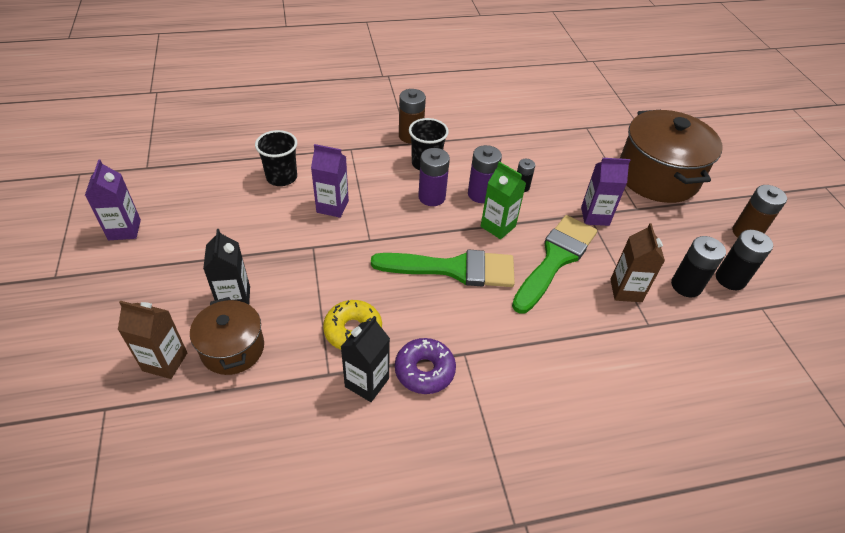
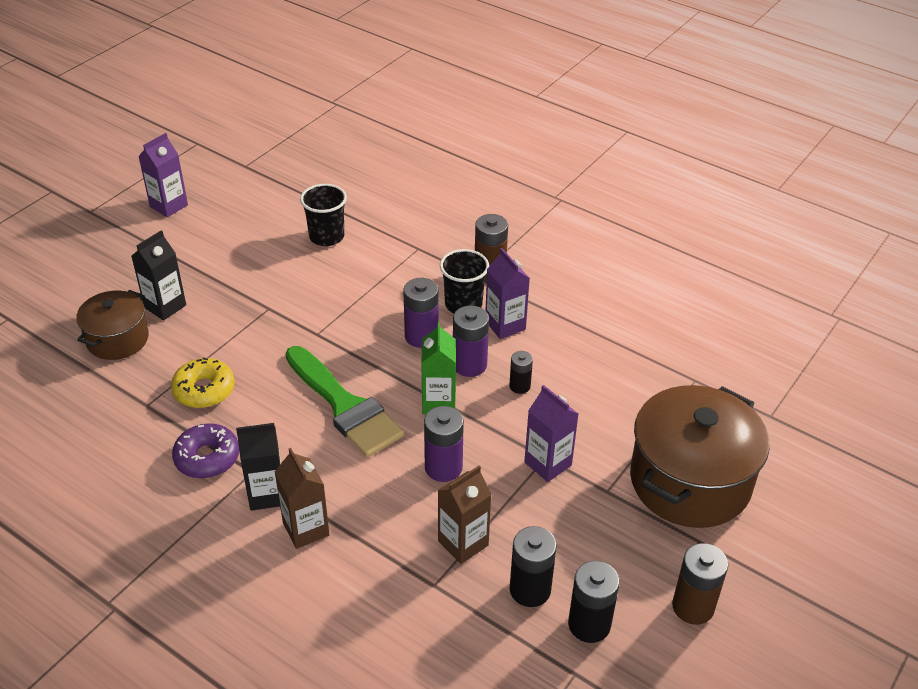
camera: 50 degrees right, 5 degrees down
brown carton [118,301,187,379] -> brown carton moved to [275,448,330,549]
purple carton [311,144,349,218] -> purple carton moved to [485,248,530,339]
black carton [341,316,390,402] -> black carton moved to [236,423,281,511]
green brush [512,215,597,314] -> purple battery [424,406,464,482]

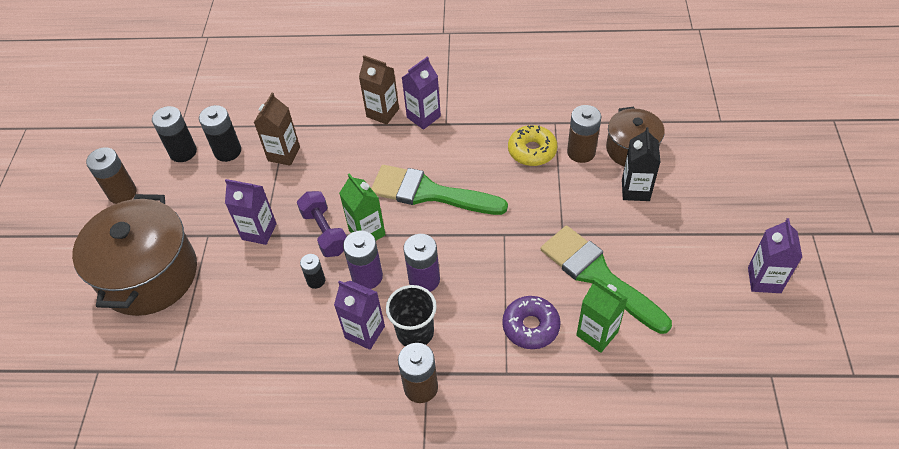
camera: 150 degrees right, 10 degrees up
purple donut [172,423,239,479] -> purple donut moved to [502,296,561,349]
black carton [236,423,281,511] -> purple carton [402,57,441,130]
black cup [300,184,347,246] -> green carton [576,279,628,353]
purple battery [424,406,464,482] -> none
none -> purple dumbbell [297,191,347,257]
none -> green brush [541,226,672,334]
none -> brown battery [567,105,601,163]

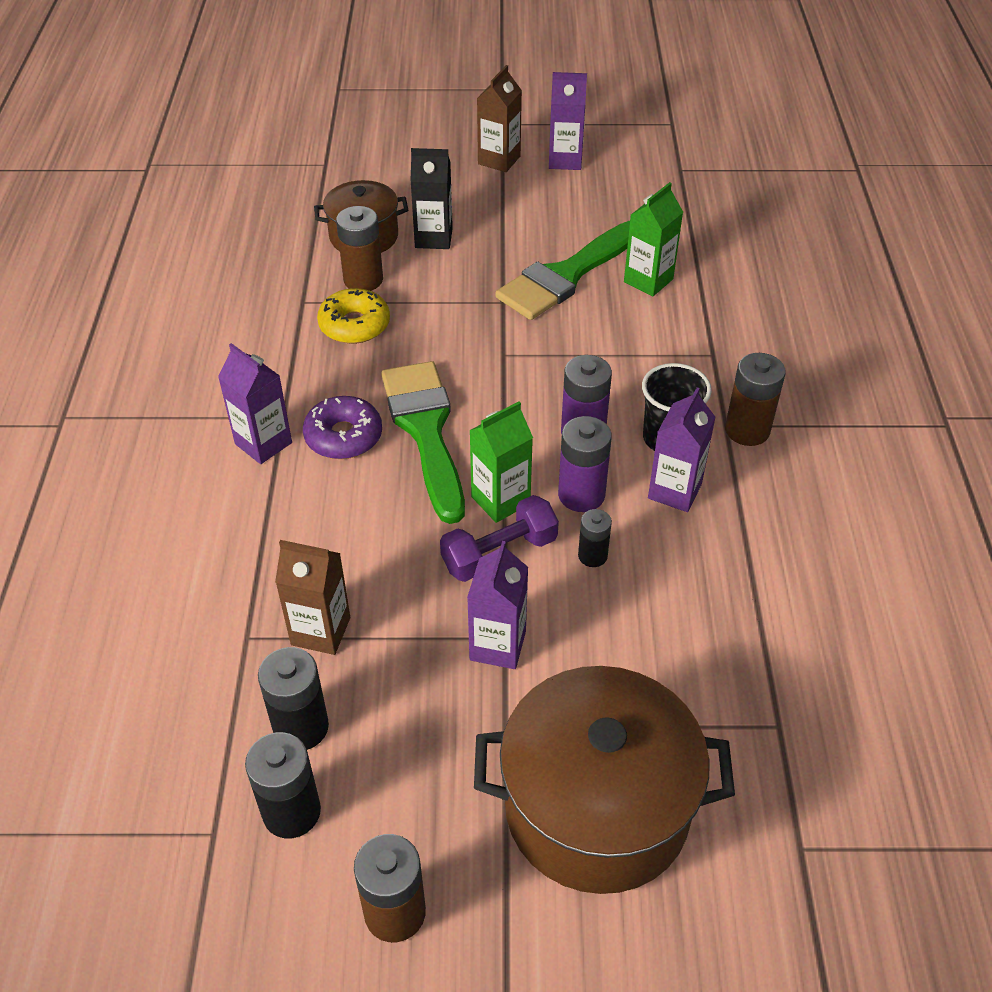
camera: 95 degrees left, 5 degrees down
brown carton [359,55,399,125] -> brown carton moved to [477,65,522,172]
green brush [371,165,508,215] -> green brush turned 150 degrees clockwise [381,361,465,524]
purple donut [502,296,561,349] -> purple donut moved to [303,396,382,459]

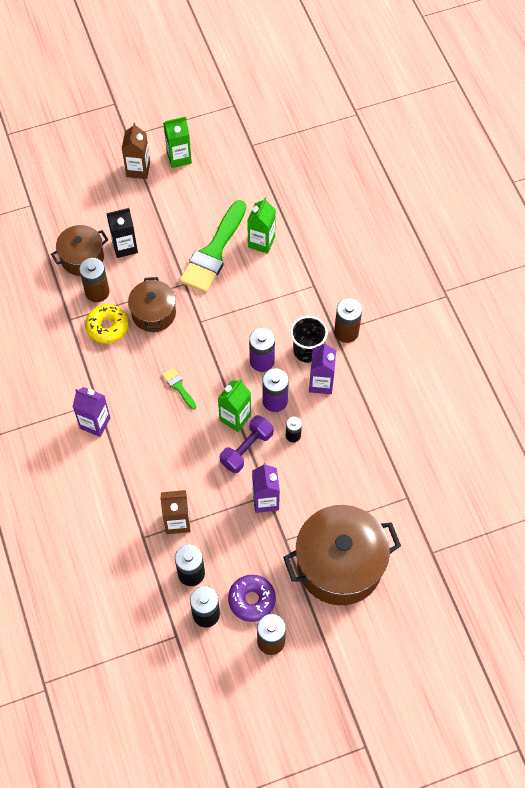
camera: 20 degrees left, 15 degrees up
purple donut [303,396,382,459] -> purple donut moved to [228,575,276,622]
green brush [381,361,465,524] -> green brush [162,368,197,410], size x0.43
purple carton [549,72,587,170] -> green carton [163,116,192,168]
none -> brown pot [128,277,176,332]

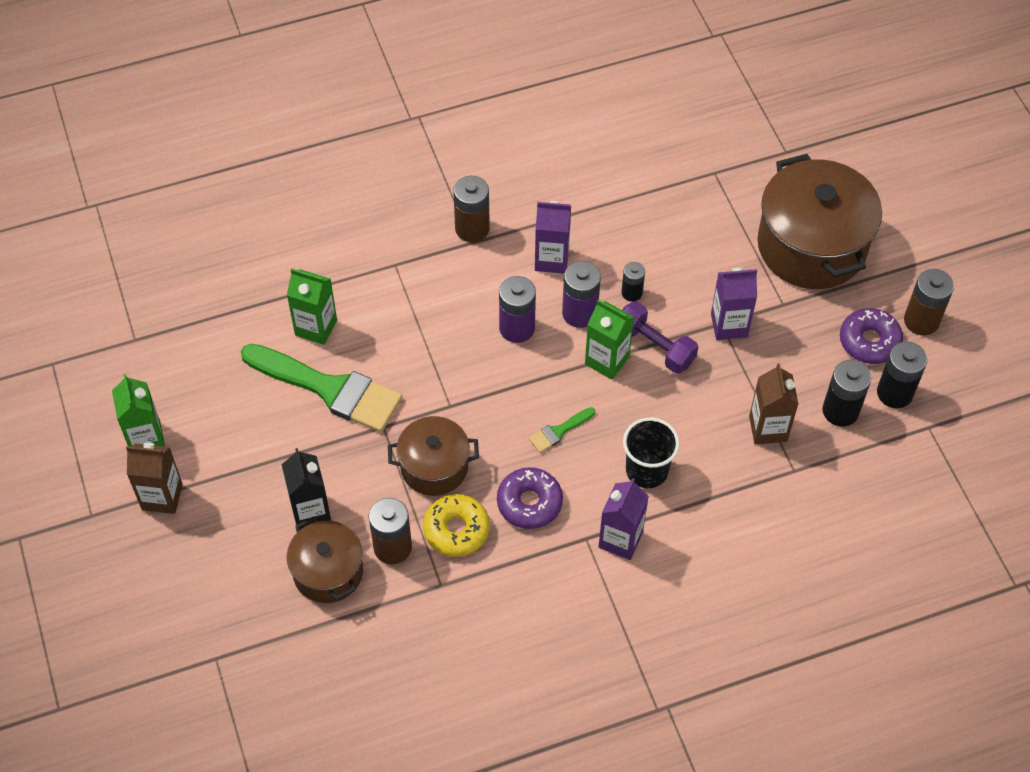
camera: 90 degrees left, 5 degrees down
black cup [290,316,328,363] -> black cup moved to [623,418,680,488]
none -> purple donut [497,467,563,529]

